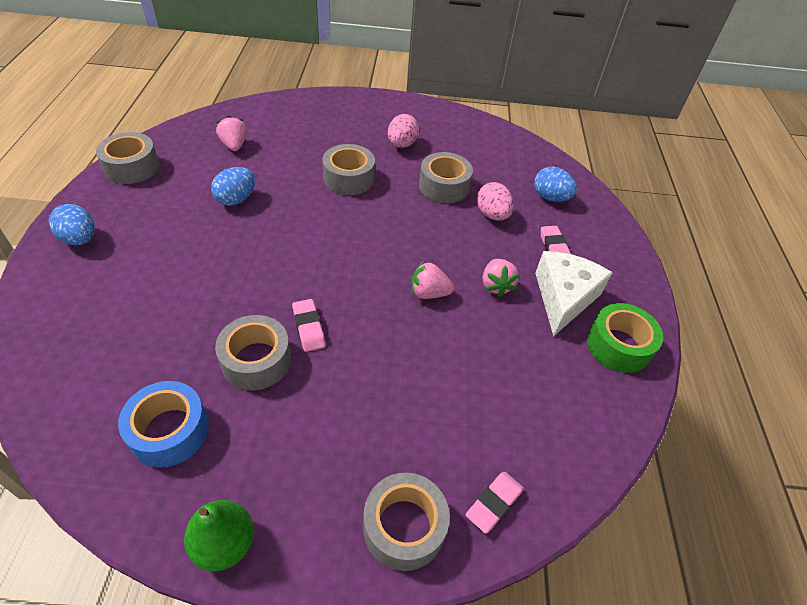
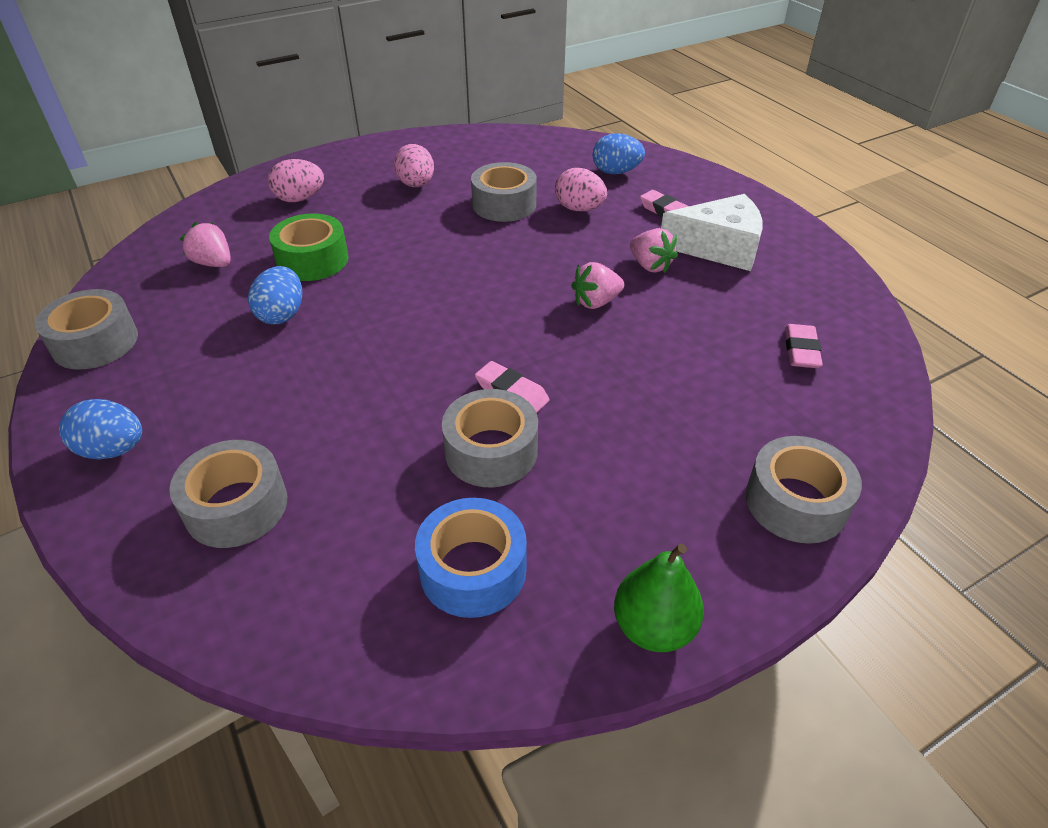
camera: 30 degrees left, 5 degrees down
grey tape [322,144,375,195] -> grey tape moved to [169,440,287,548]
pink eraser [466,472,524,534] -> pink eraser moved to [785,324,823,368]
white cheese [535,251,613,337] -> white cheese turned 105 degrees clockwise [661,194,763,271]
green tape [587,303,663,373] -> green tape moved to [269,213,349,281]
none -> pink egg [268,159,324,202]

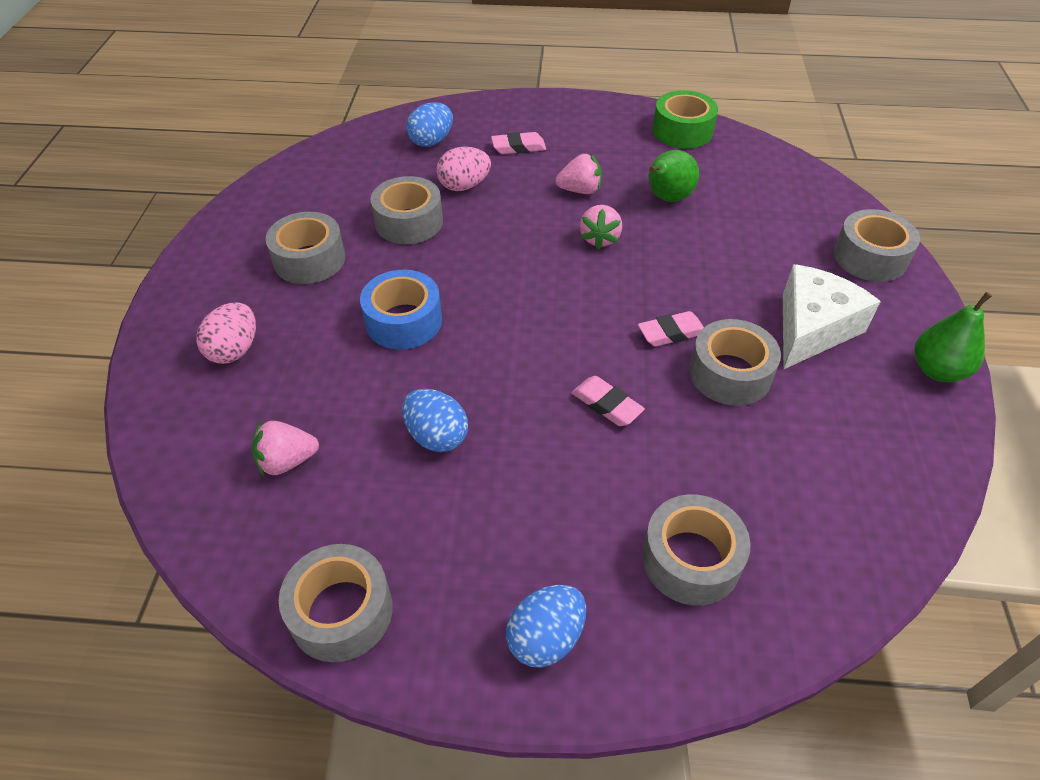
camera: 55 degrees left, 5 degrees up
green tape [269,213,349,281] -> green tape moved to [653,90,718,148]
pink egg [394,144,434,187] -> grey tape [265,212,345,284]
blue tape [415,498,527,618] -> blue tape moved to [360,270,442,350]
white cheese [661,194,763,271] -> white cheese moved to [783,264,881,370]
pink eraser [785,324,823,368] -> pink eraser moved to [572,376,645,426]
none -> green pear [648,150,699,202]

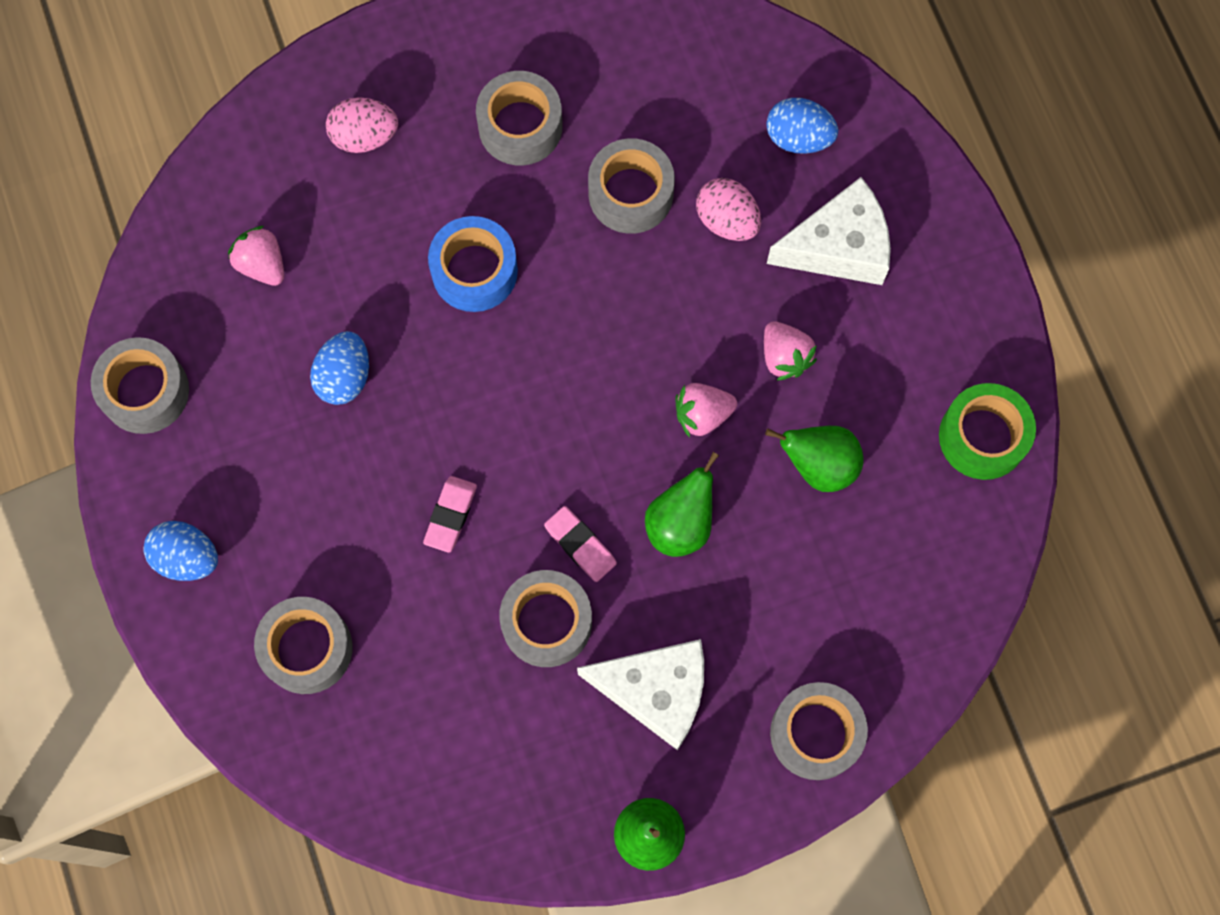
camera: 65 degrees right, 25 degrees up
pink eraser [491,132,546,154] -> white cheese [767,177,891,285]
none -> green pear [645,452,719,557]

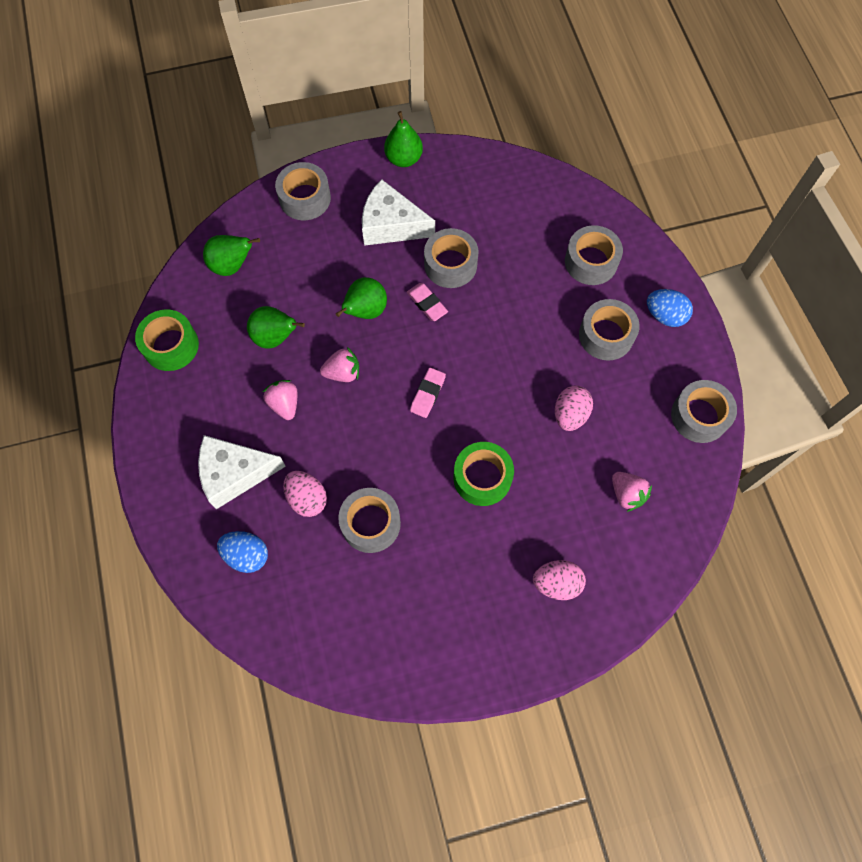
camera: 175 degrees left, 5 degrees down
blue egg [310,331,369,405] -> pink egg [555,385,593,431]
pink eraser [423,476,477,553] -> pink eraser moved to [410,368,446,418]
blue tape [428,216,518,312] -> green tape [454,442,514,506]
grey tape [476,71,563,166] -> grey tape moved to [579,299,640,360]
none -> green pear [203,235,260,276]

